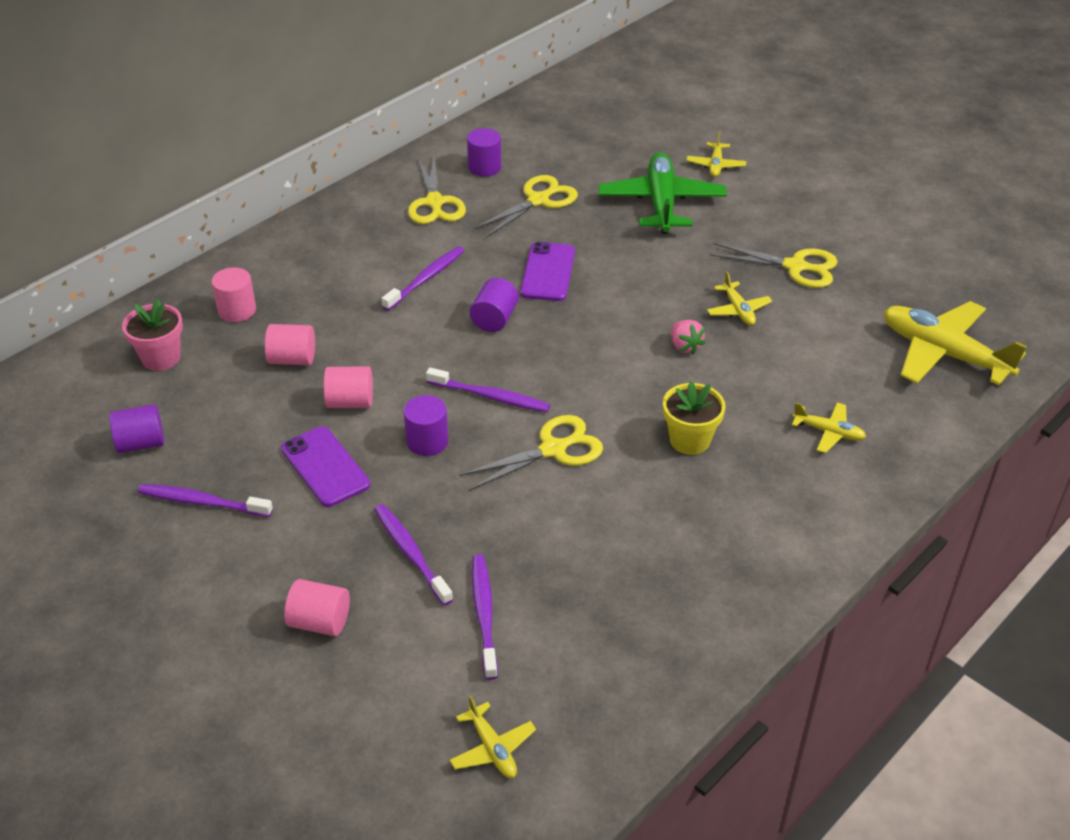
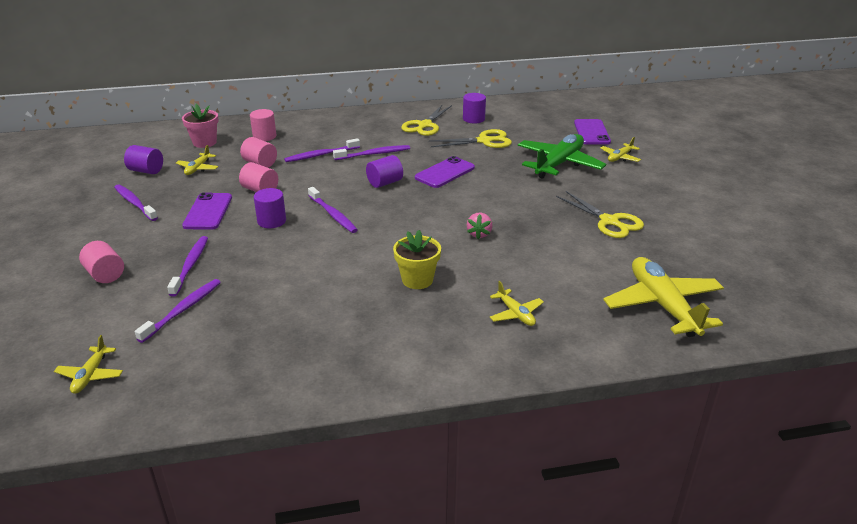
camera: 35 degrees right, 10 degrees down
yellow scissors [459,415,603,491] -> none
yellow plane [707,271,772,325] -> yellow plane moved to [176,145,218,175]
none -> purple toothbrush [284,138,360,162]
none -> purple phone [574,119,611,145]

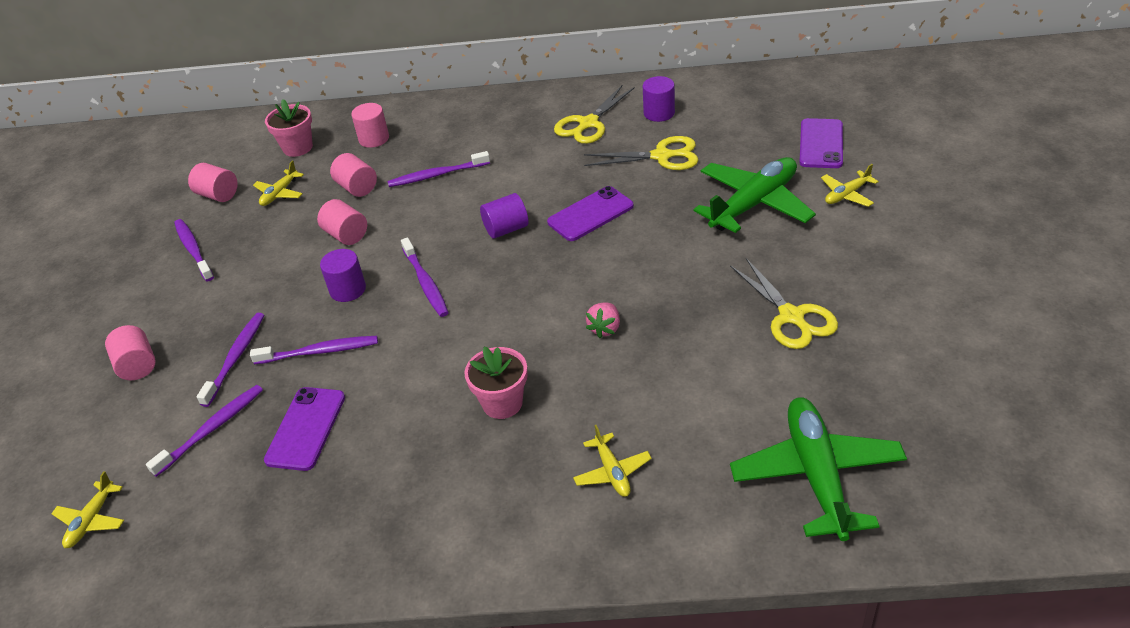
camera: 15 degrees right, 10 degrees up
purple cylinder [124,145,163,174] -> pink cylinder [188,163,238,202]
purple phone [182,192,232,230] -> purple phone moved to [264,387,345,471]
purple toothbrush [333,145,410,160] -> purple toothbrush moved to [250,336,378,364]
yellow flower pot [393,230,441,289] -> pink flower pot [464,346,528,419]
yellow plane [603,257,724,337] -> green plane [730,397,907,541]

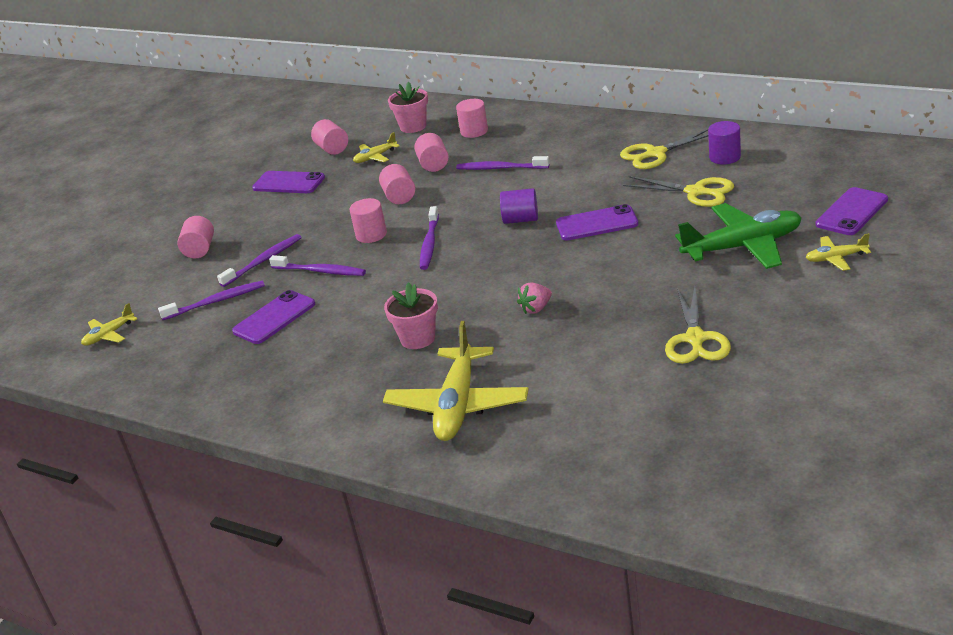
camera: 30 degrees right, 10 degrees down
purple toothbrush [174,219,214,281] -> purple phone [252,171,325,193]
purple cylinder [320,249,366,302] -> pink cylinder [349,198,387,243]
yellow plane [573,425,652,497] -> yellow plane [383,321,529,441], size x2.08
green plane [730,397,907,541] -> none

